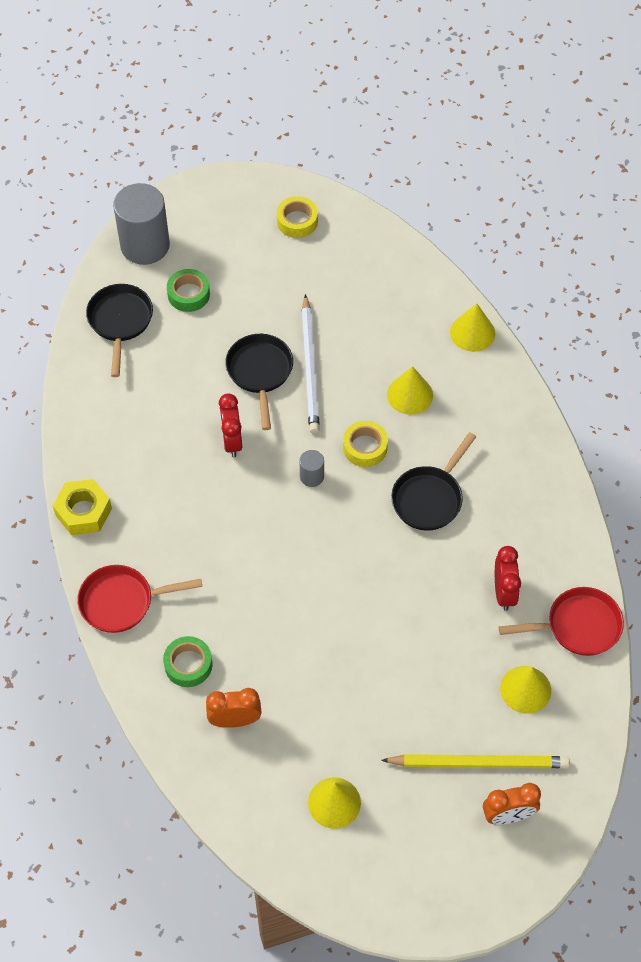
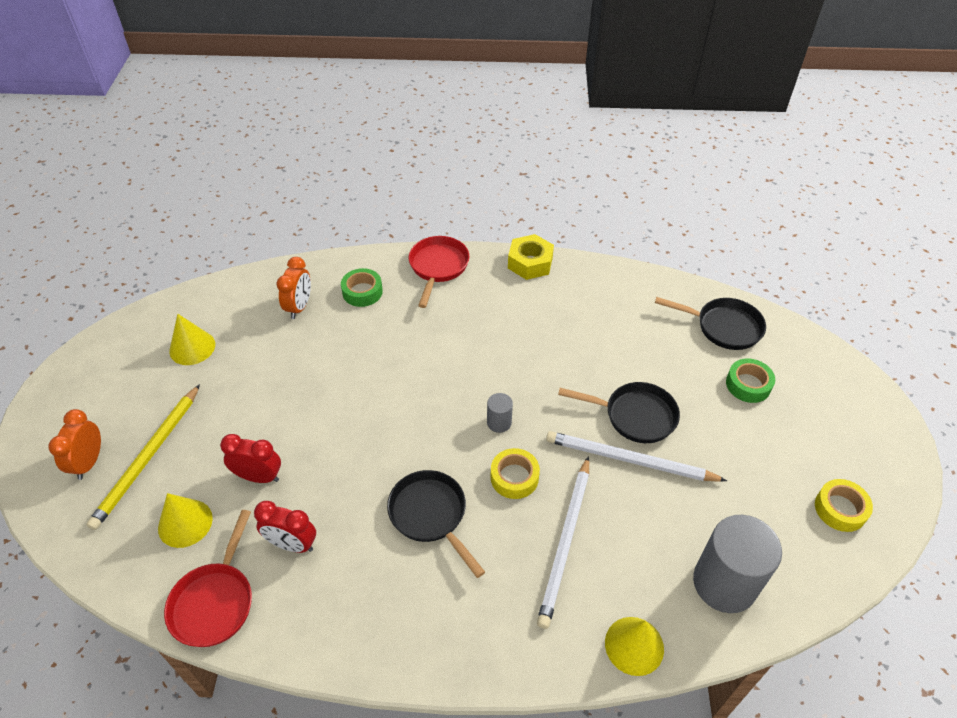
camera: 110 degrees right, 10 degrees down
grey cylinder [113,183,170,265] -> grey cylinder moved to [693,515,782,613]
red clock [218,393,242,457] -> red clock moved to [220,434,281,483]
yellow cone [387,366,433,415] -> white pencil [537,456,589,629]

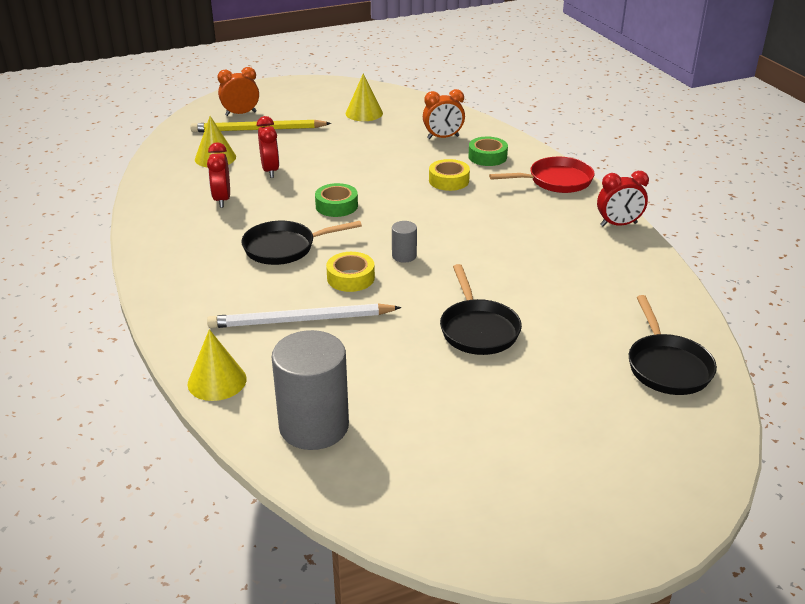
camera: 65 degrees right, 15 degrees down
red pan [164,510,252,647] -> none
black pan [387,470,485,578] -> black pan turned 135 degrees counterclockwise [241,221,362,265]
yellow nut [508,234,554,280] -> red clock [597,171,649,226]
white pencil [546,431,727,482] -> none
green tape [726,358,775,403] -> green tape moved to [315,183,358,217]
yellow tape [815,479,873,532] -> yellow tape moved to [429,159,470,191]

